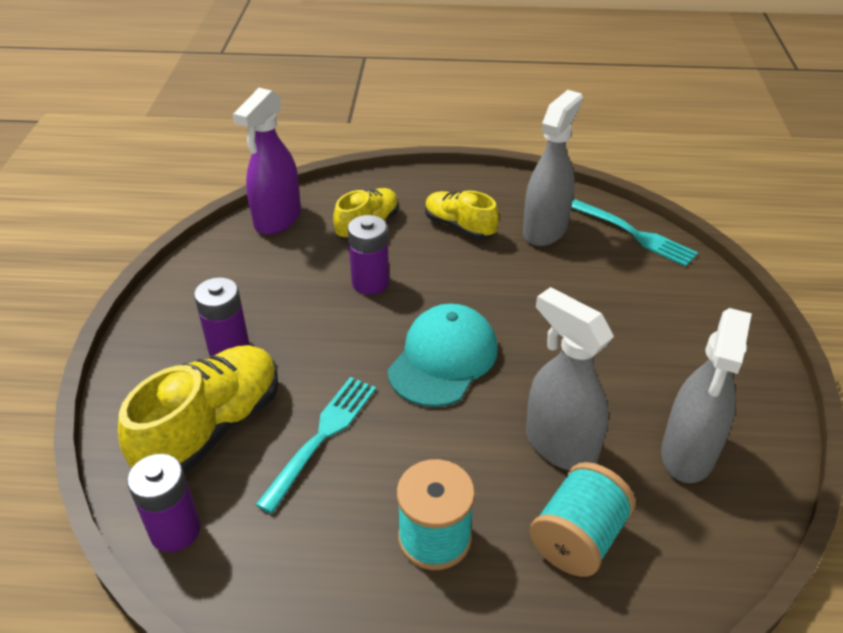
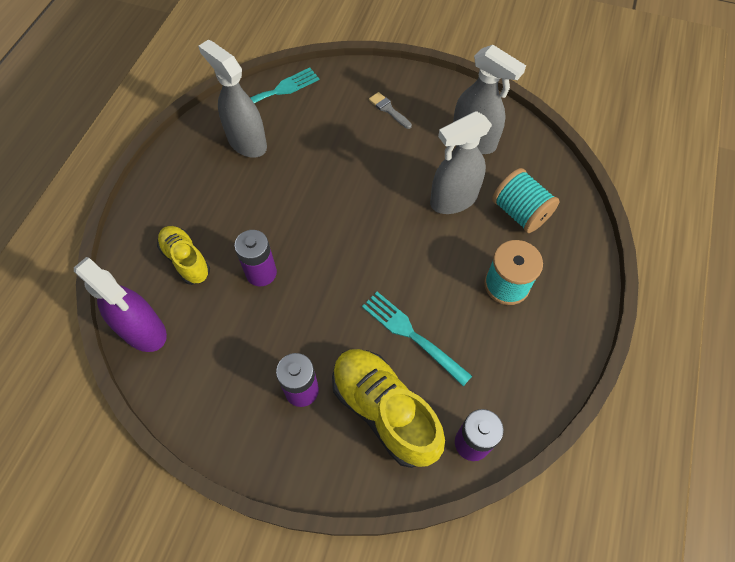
camera: 75 degrees left, 20 degrees up
turquoise cap [388,304,497,407] -> none
yellow shoe [425,190,499,239] -> none
none -> grey brush [369,92,412,129]

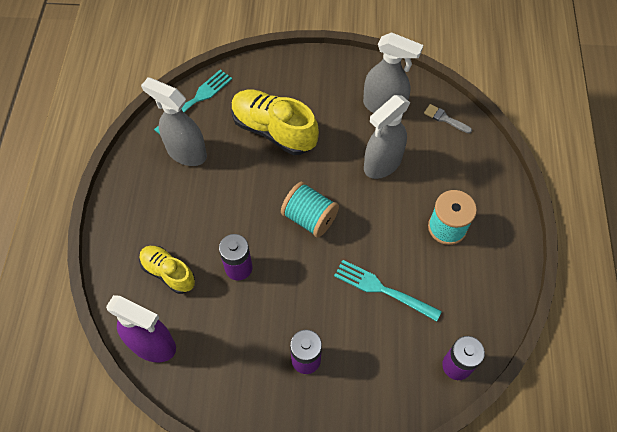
camera: 15 degrees left, 0 degrees up
yellow shoe [332,349,445,468] -> yellow shoe moved to [231,90,319,155]
grey brush [369,92,412,129] -> grey brush moved to [424,104,472,133]
turquoise spool [492,168,560,233] -> turquoise spool moved to [281,182,339,238]

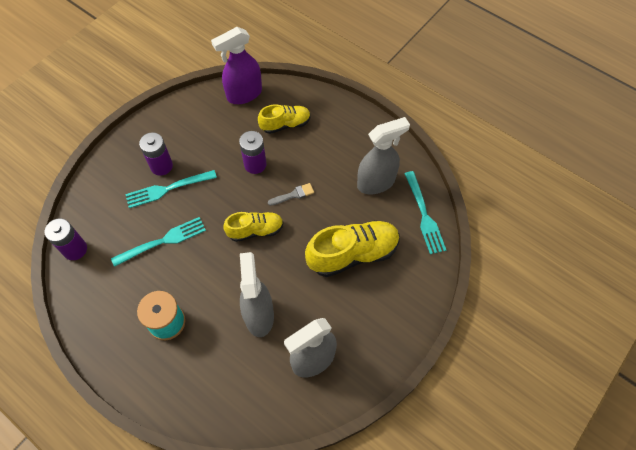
camera: 125 degrees right, 0 degrees up
turquoise spool [281,182,339,238] -> yellow shoe [223,212,283,242]
grey brush [424,104,472,133] -> grey brush moved to [268,183,314,206]
none -> turquoise fork [125,170,217,208]

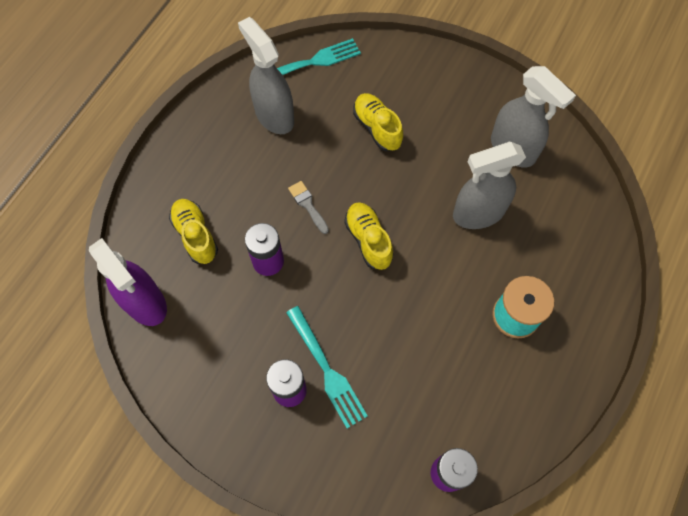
camera: 100 degrees left, 5 degrees up
turquoise fork [111,217,206,267] -> none
yellow shoe [305,220,400,277] -> yellow shoe [353,93,403,151], size x0.61

